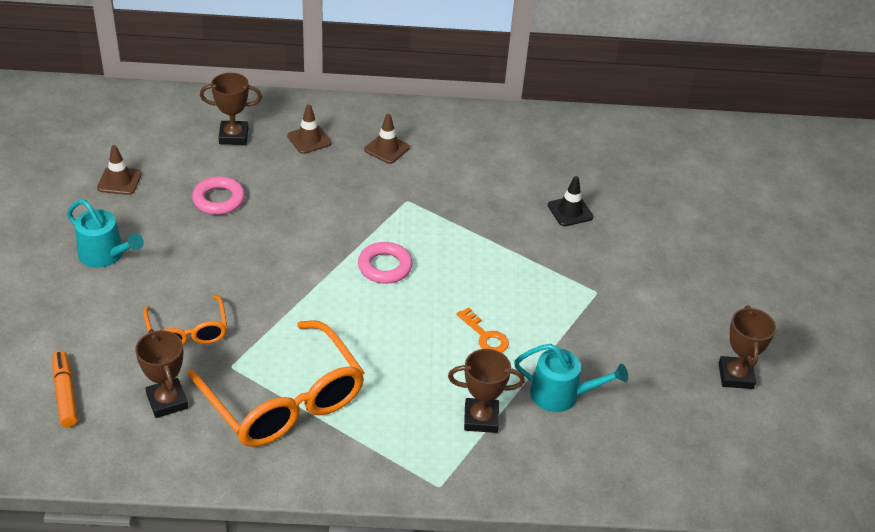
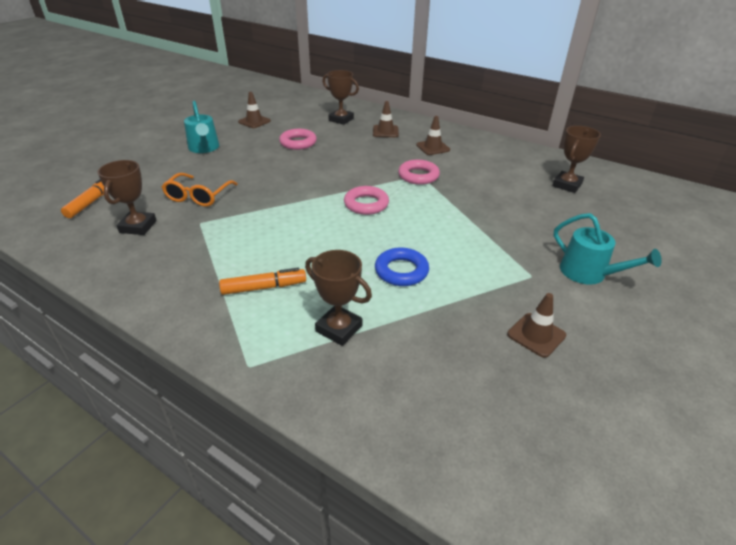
camera: 35 degrees right, 5 degrees down
orange glasses [187,320,365,447] -> none
orange key [456,307,509,353] -> blue ring [375,248,429,286]
turquoise watering can [514,344,628,412] -> turquoise watering can moved to [554,213,662,285]
black traffic cone [548,176,593,226] -> none
brown trophy [719,306,776,389] -> brown trophy moved to [553,126,601,193]
none -> orange marker [219,268,306,295]
none -> pink ring [398,160,440,185]
none -> brown traffic cone [507,293,566,358]

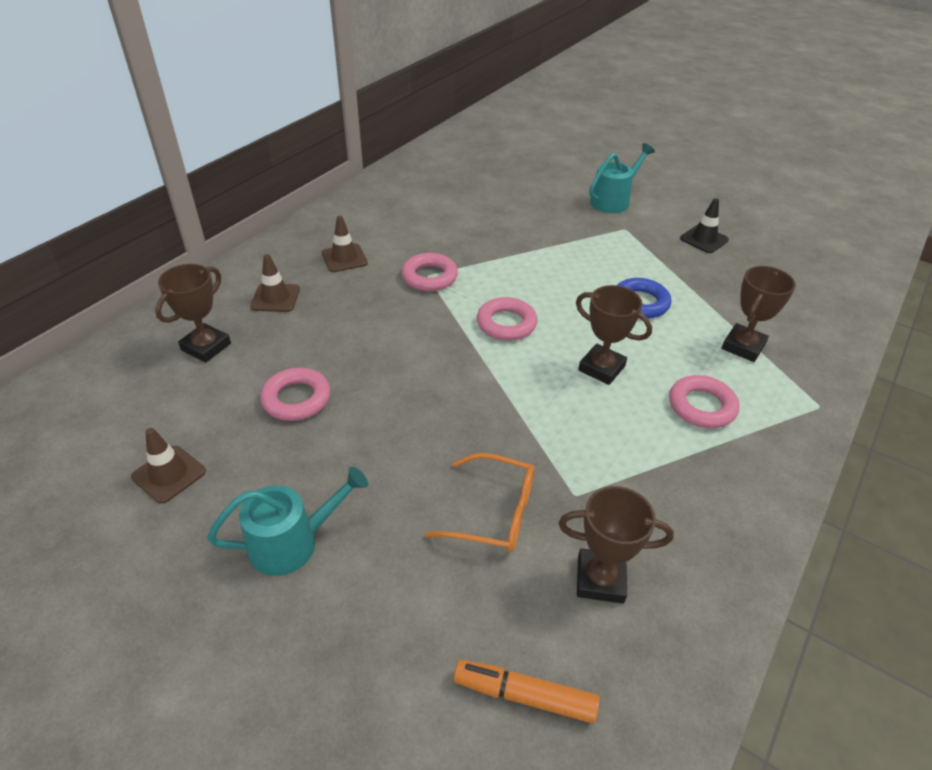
camera: 90 degrees left, 5 degrees up
orange marker [219,268,306,295] -> pink ring [669,375,739,428]
brown traffic cone [507,293,566,358] -> black traffic cone [680,198,729,253]
brown trophy [553,126,601,193] -> brown trophy moved to [576,285,652,385]

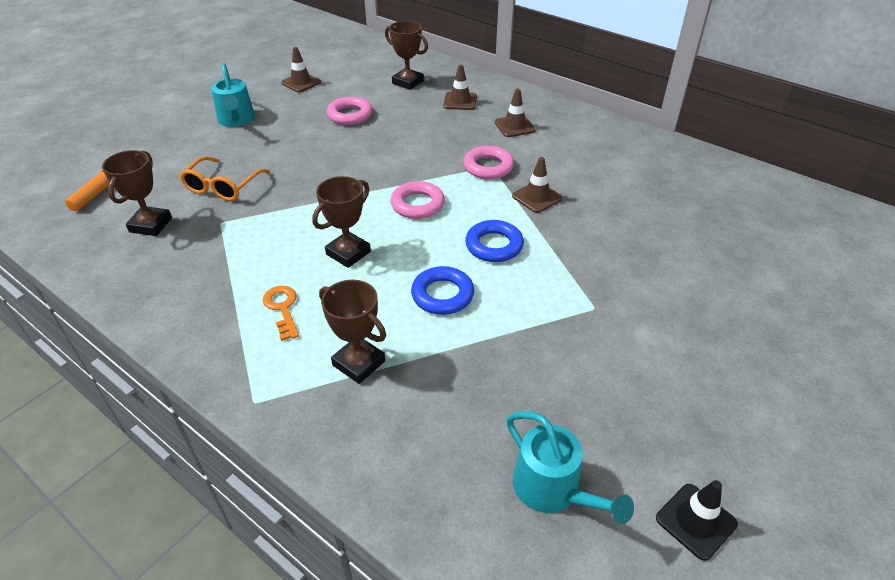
camera: 95 degrees right, 0 degrees up
turquoise watering can [589,143,655,213] -> turquoise watering can moved to [506,412,634,524]
pink ring [669,375,739,428] -> orange key [263,286,299,341]
black traffic cone [680,198,729,253] -> black traffic cone moved to [656,480,738,561]
none -> blue ring [465,220,524,262]
none -> brown traffic cone [512,157,562,213]

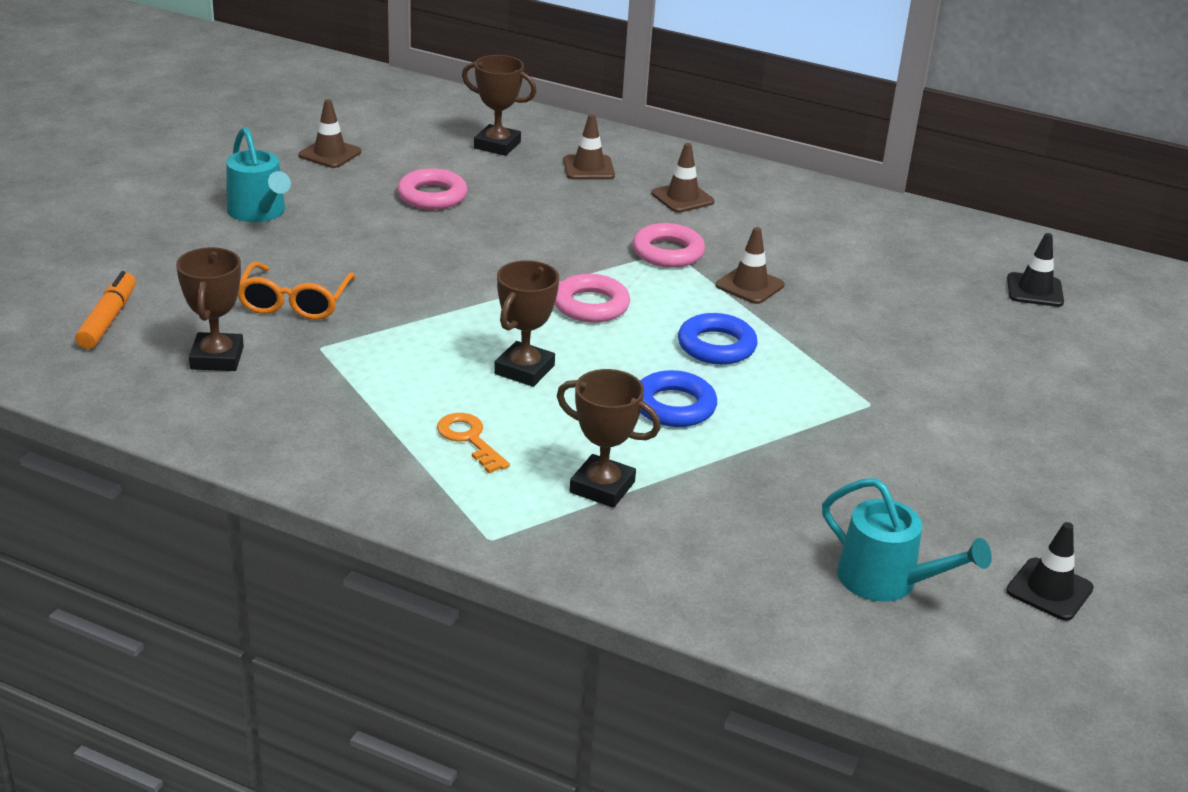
camera: 15 degrees left, 10 degrees down
none -> black traffic cone [1007,233,1064,307]

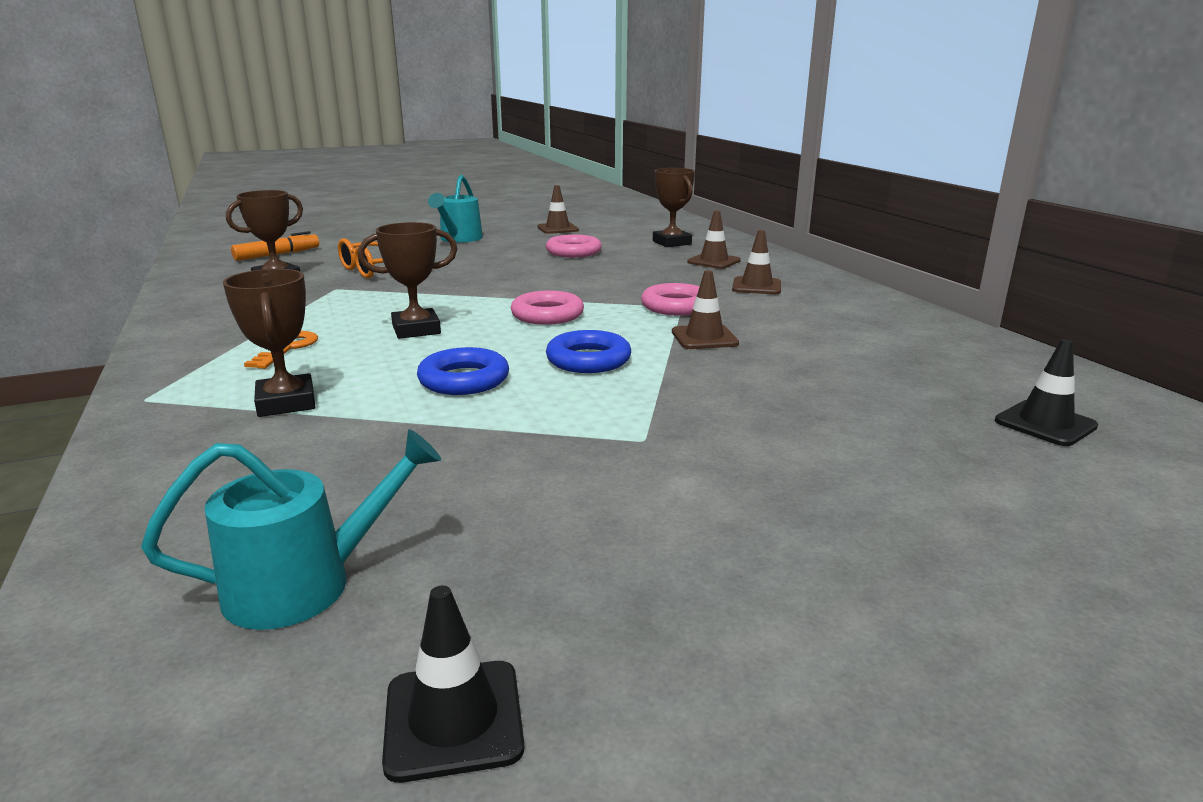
camera: 45 degrees right, 10 degrees down
turquoise watering can [822,478,992,602] -> turquoise watering can turned 105 degrees counterclockwise [141,429,441,630]

